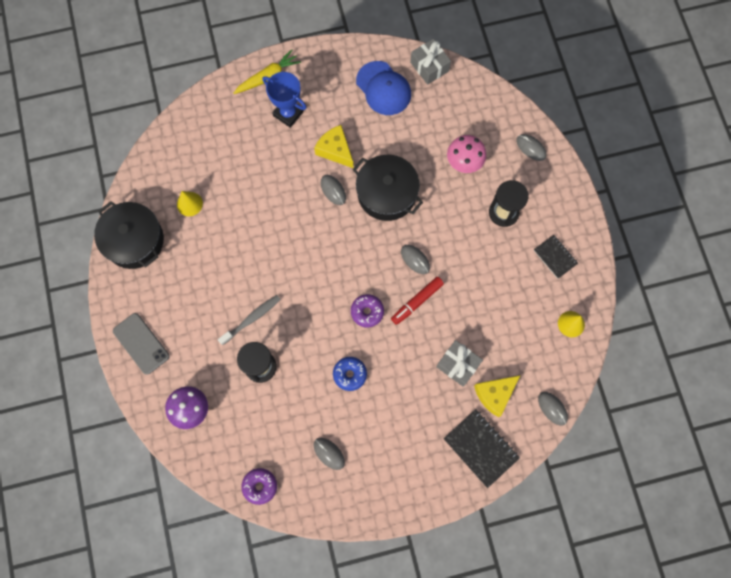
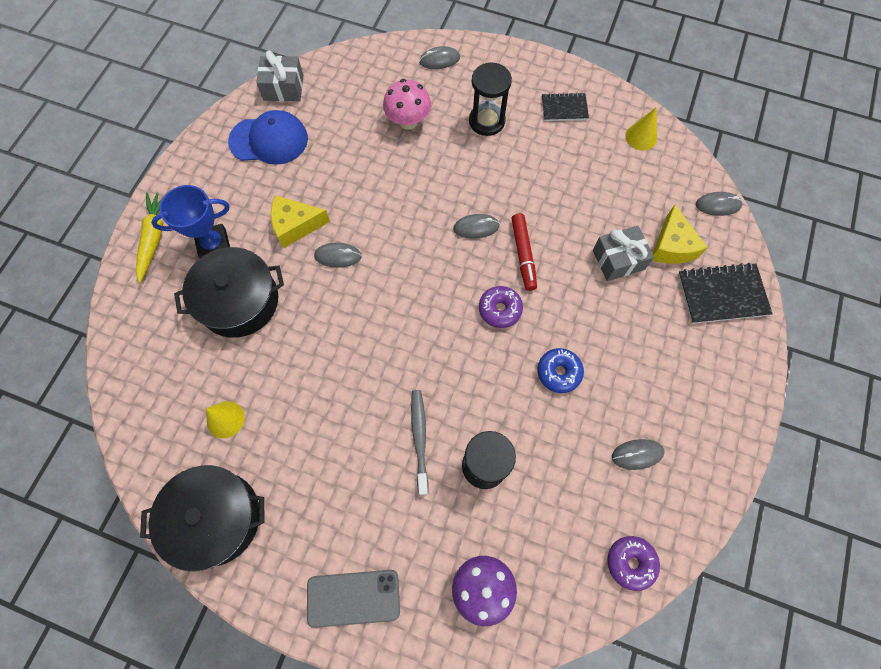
camera: 55 degrees left, 5 degrees down
black pot [353,155,423,221] -> black pot moved to [174,247,284,338]

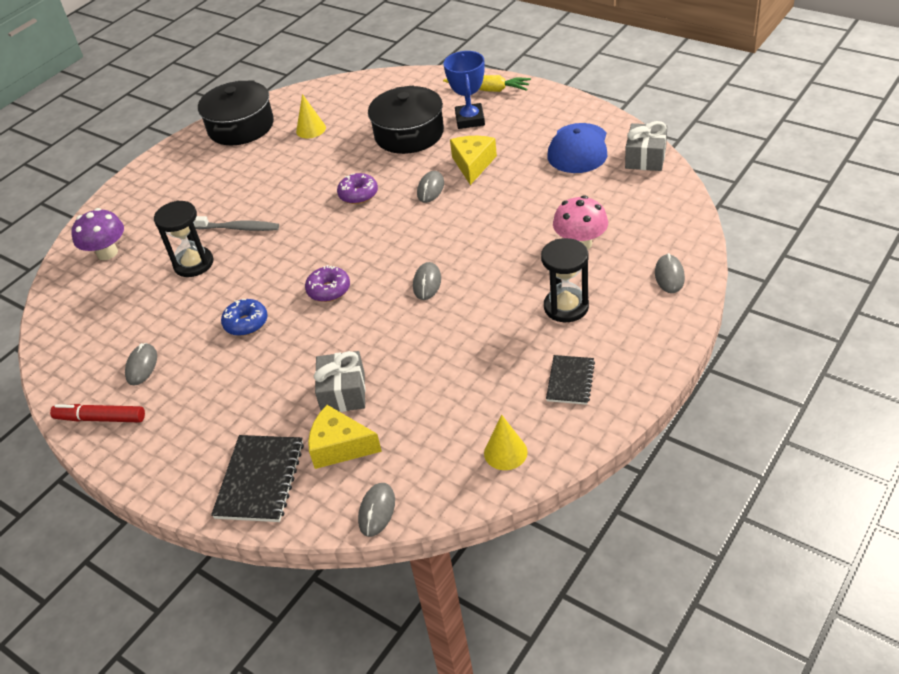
camera: 110 degrees right, 25 degrees down
grey phone [307,570,400,628] -> none
red marker [511,213,537,291] -> red marker moved to [50,404,145,423]
purple donut [607,536,660,591] -> purple donut moved to [337,173,378,204]

